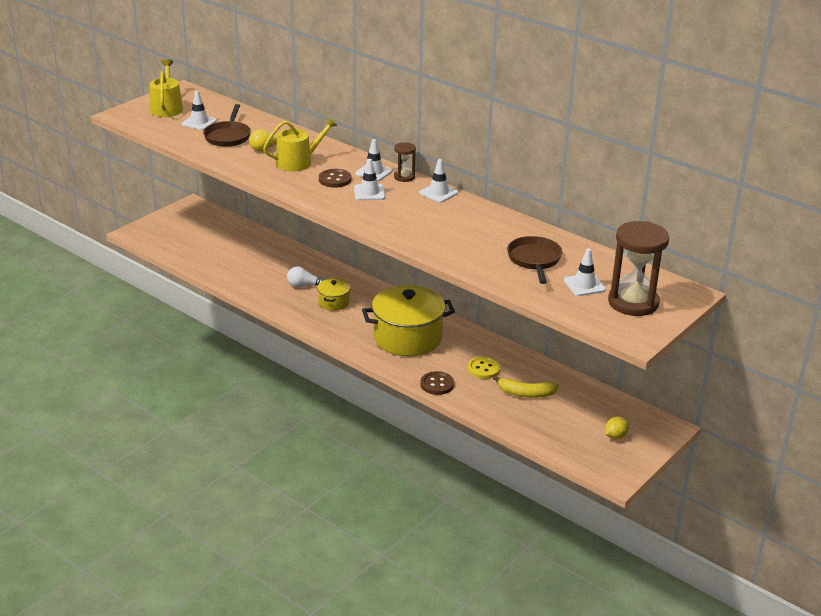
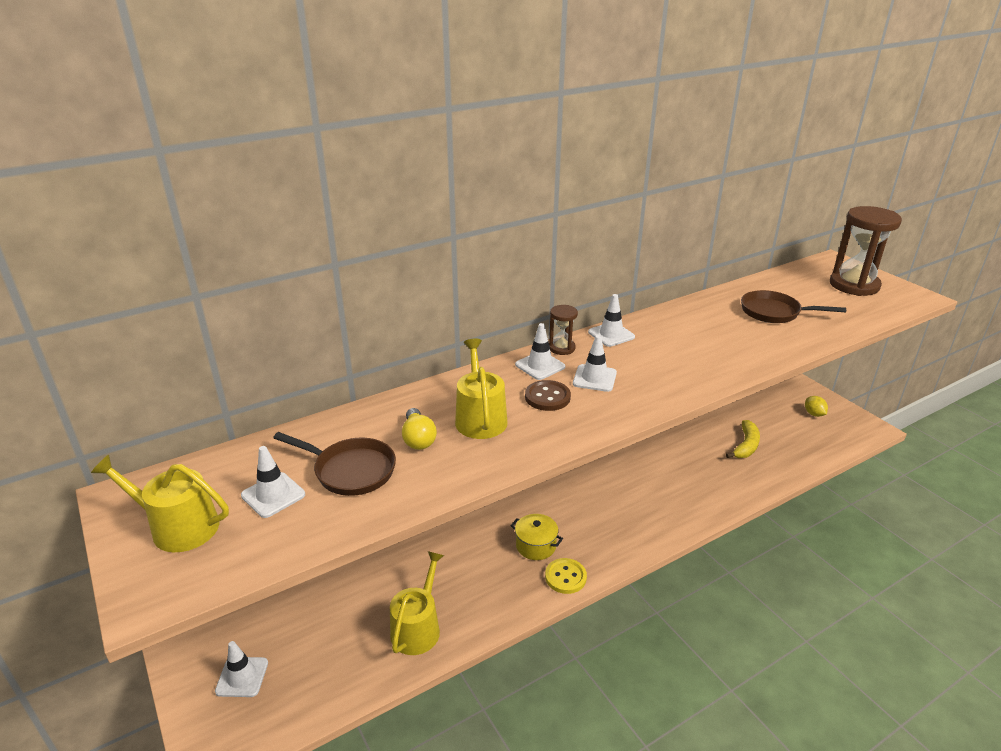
camera: 70 degrees left, 0 degrees up
white light bulb [287,266,326,287] -> none
yellow pot [362,285,455,357] -> none
brown button [420,371,454,395] -> none
yellow button [467,356,501,379] -> yellow button moved to [545,558,587,594]
white traffic cone [564,248,606,296] -> white traffic cone moved to [215,641,268,697]
none -> yellow watering can [390,551,444,655]

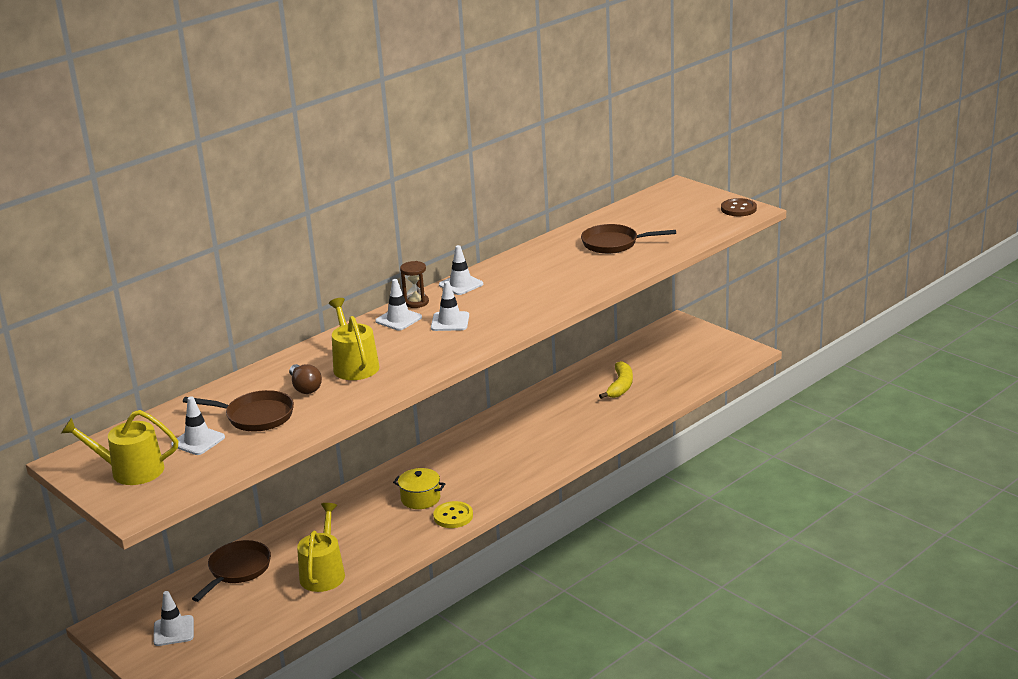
camera: 10 degrees left, 5 degrees down
yellow light bulb [402,408,437,450] -> brown light bulb [289,364,322,394]
brown button [525,380,571,411] -> brown button moved to [721,198,757,216]
yellow lemon [805,396,828,417] -> none
brown hourglass [830,206,902,296] -> none
none -> brown pan [192,540,271,602]

